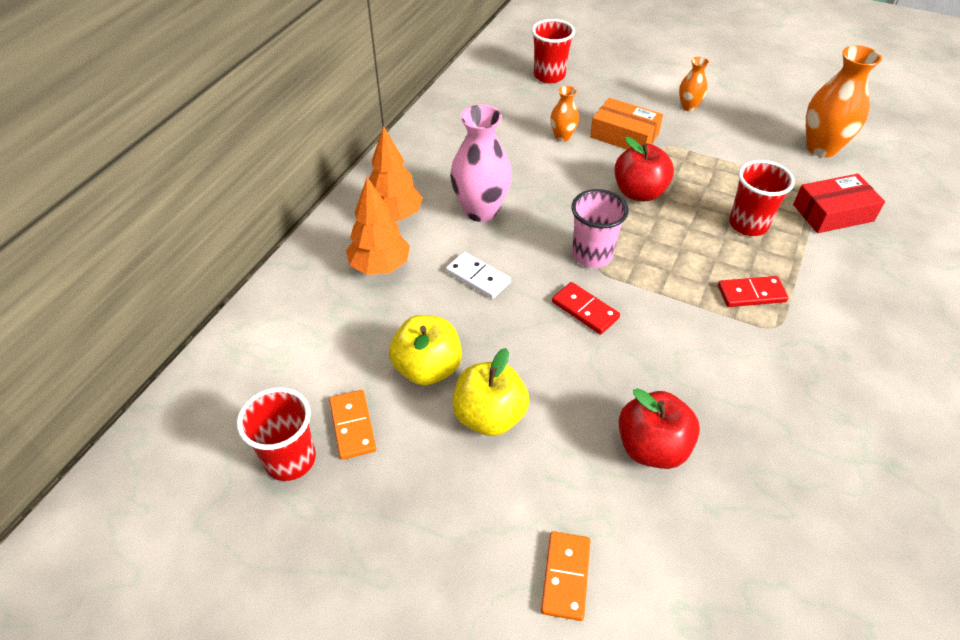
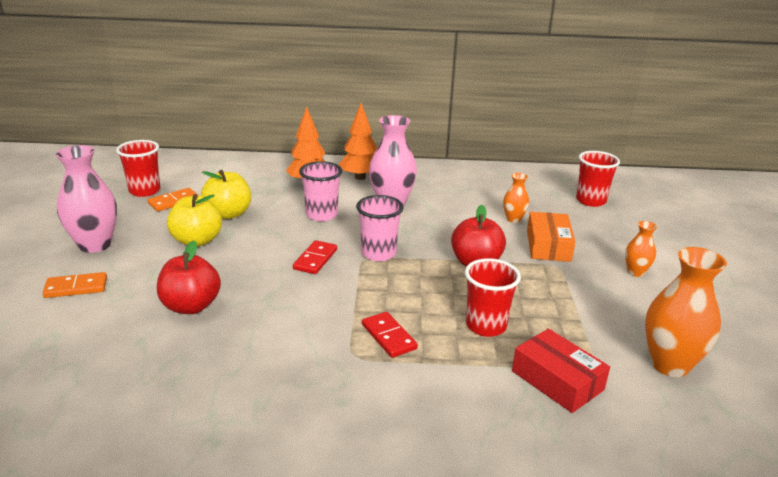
camera: 65 degrees right, 20 degrees down
white domino [446,252,511,299] -> pink cup [299,161,342,221]
none -> pink vase [56,145,117,253]

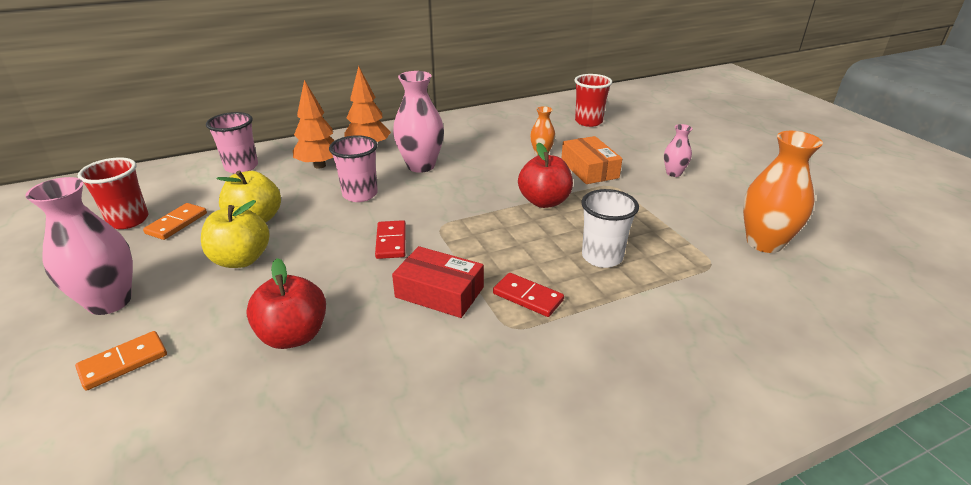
camera: 25 degrees left, 5 degrees up
pink cup [356,195,404,261] -> pink cup moved to [206,112,258,174]
red cup [465,258,521,337] -> white cup [581,189,639,268]
red box [512,329,610,413] -> red box moved to [392,246,484,318]
orange vase [625,221,657,277] -> pink vase [664,124,692,177]

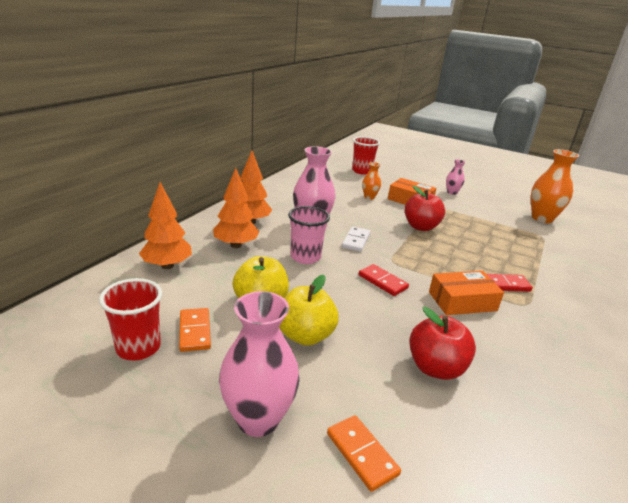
camera: 40 degrees left, 5 degrees down
orange domino [75,331,167,390] -> orange domino turned 45 degrees counterclockwise [327,415,401,492]
pink cup [206,112,258,174] -> orange tree [139,182,192,269]
red box [392,246,484,318] -> orange box [429,271,504,315]
white cup [581,189,639,268] -> none
none -> white domino [342,227,370,252]

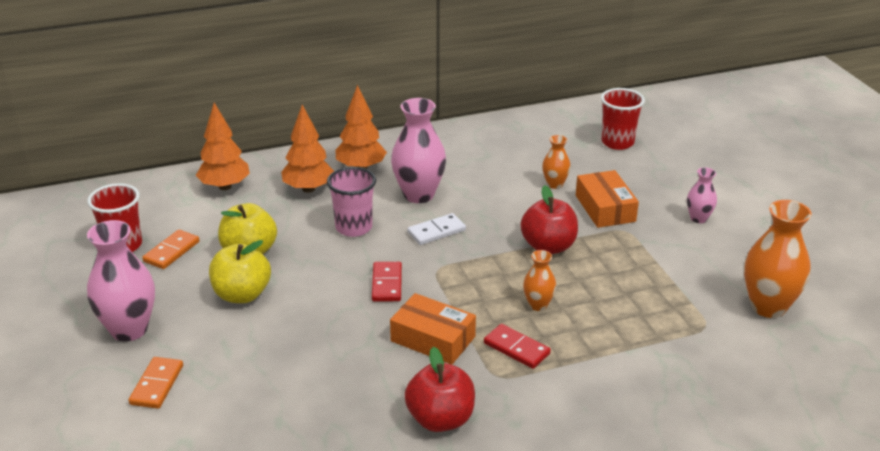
camera: 45 degrees right, 5 degrees up
red apple [409,307,476,380] -> red apple moved to [405,347,475,432]
none -> orange vase [523,250,556,311]

